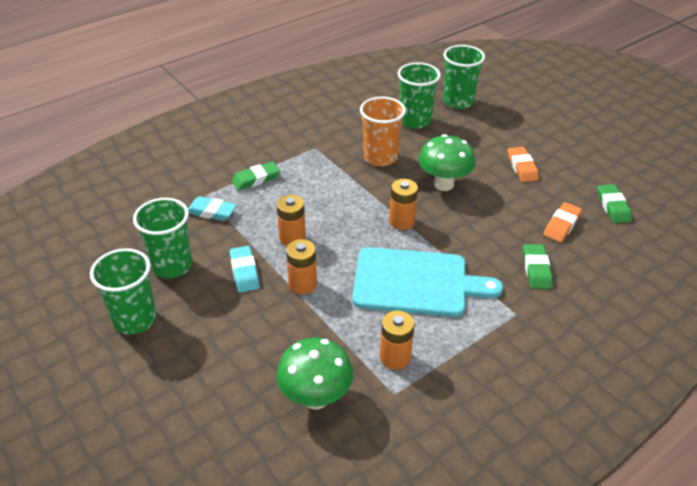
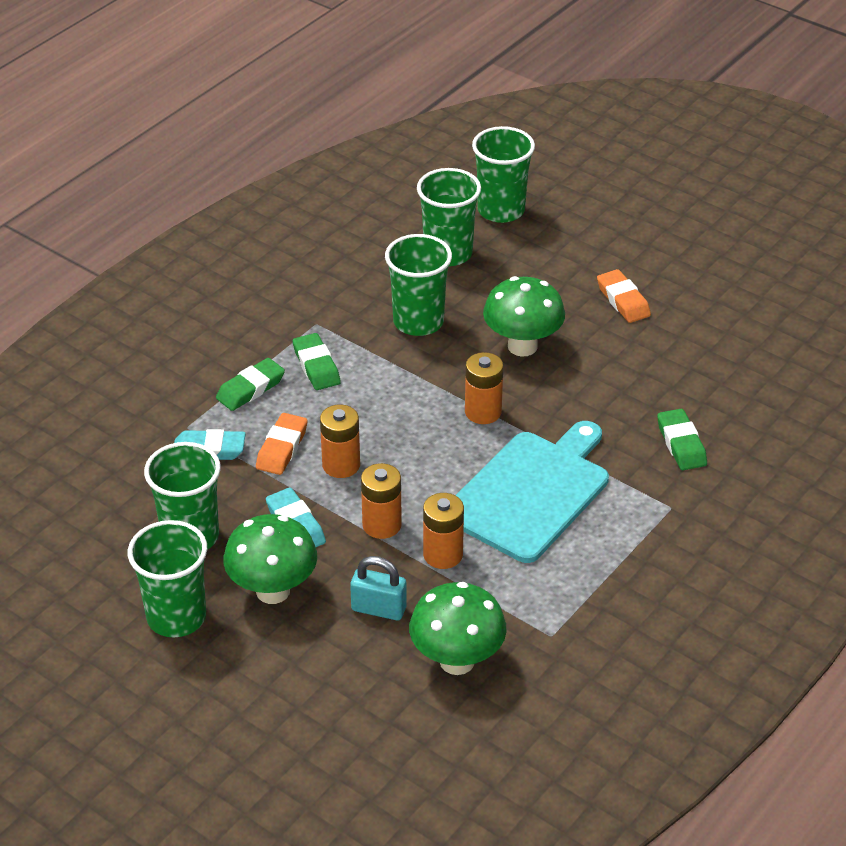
camera: 15 degrees left, 0 degrees up
turquoise cutting board [352,247,503,317] -> turquoise cutting board turned 45 degrees counterclockwise [456,421,609,563]
orange cup [360,97,406,166] -> green cup [385,234,452,336]
orange battery [380,311,414,370] -> orange battery moved to [423,493,464,569]
orange eraser [543,202,582,242] -> orange eraser moved to [256,413,308,475]
green eraser [597,184,632,223] -> green eraser moved to [293,333,341,390]
none -> green mushroom [223,514,317,604]
none -> turquoise padlock [350,556,407,620]

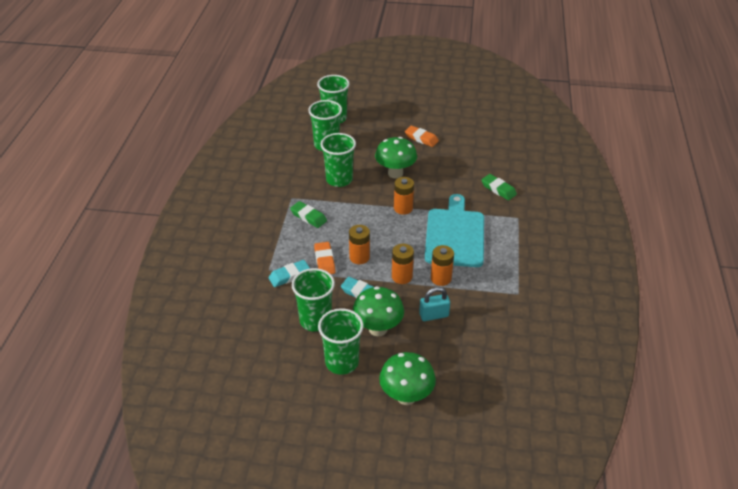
camera: 30 degrees left, 0 degrees up
green eraser [216,358,285,411] -> none
green mushroom [409,582,507,675] -> green mushroom moved to [379,352,436,405]

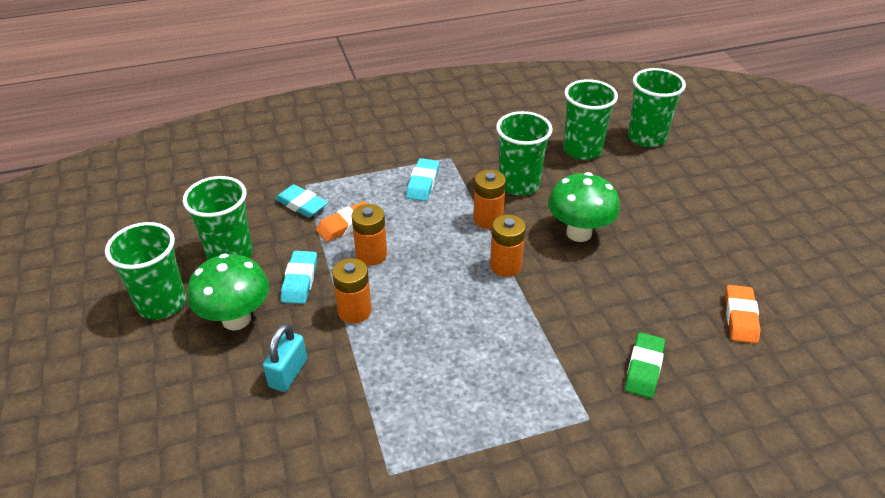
camera: 65 degrees right, 0 degrees up
green eraser [290,201,327,228] -> turquoise eraser [406,158,439,201]
green mushroom [379,352,436,405] -> none
orange eraser [405,126,439,147] -> orange eraser moved to [725,285,761,343]
turquoise padlock [419,287,450,321] -> turquoise padlock turned 60 degrees clockwise [263,324,307,392]
turquoise cutting board [425,194,484,267] -> none
orange battery [431,245,454,286] -> orange battery moved to [473,170,506,229]

